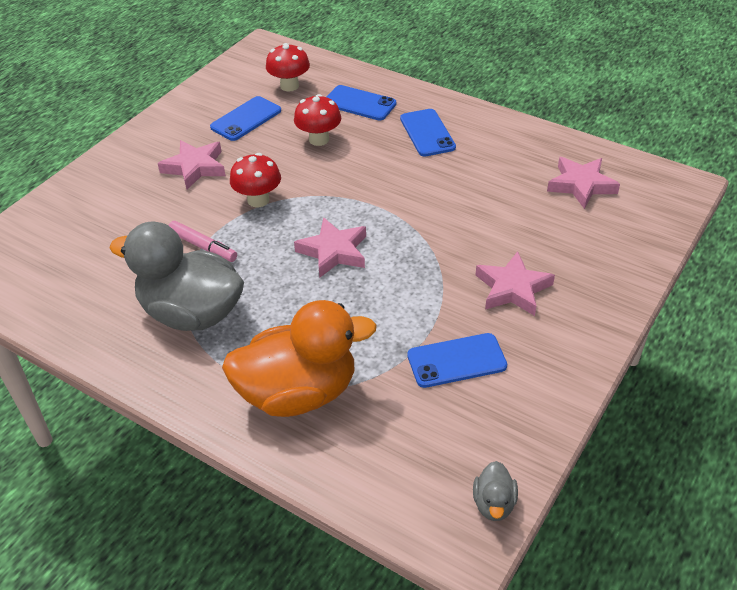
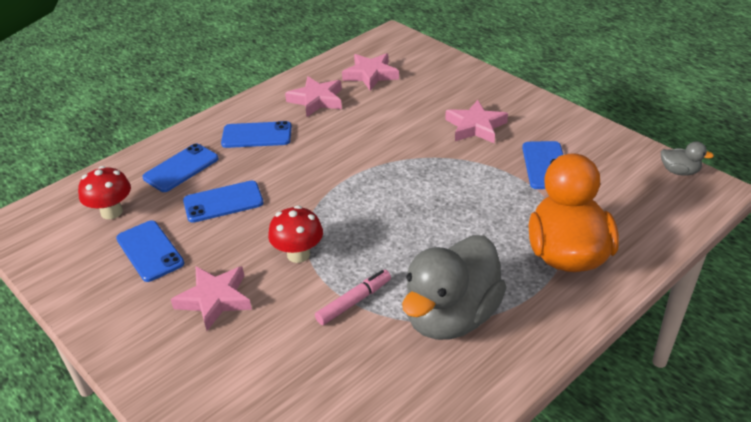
camera: 75 degrees left, 5 degrees down
red mushroom [294,94,341,146] -> blue phone [183,180,263,223]
pink star [294,217,366,278] -> pink star moved to [285,76,342,117]

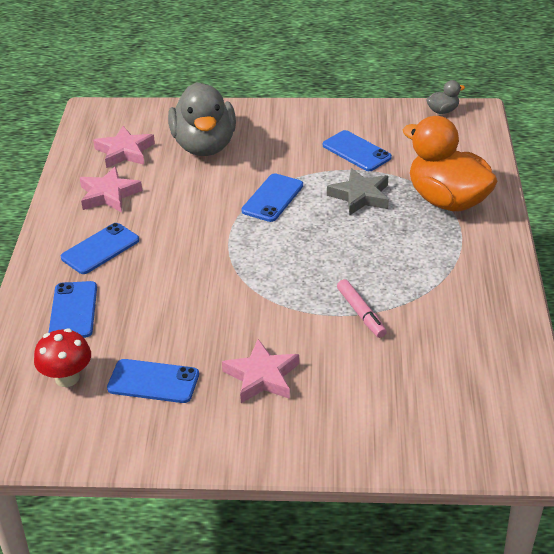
camera: 45 degrees left, 0 degrees up
blue phone [183,180,263,223] -> blue phone moved to [242,174,303,222]
red mushroom [268,206,323,263] -> none
pink marker [315,270,391,325] -> pink marker turned 150 degrees clockwise [337,279,387,338]
grey duck [402,235,507,340] -> grey duck moved to [168,82,236,156]
pink star [445,100,508,143] -> none
none -> grey star [327,168,389,216]

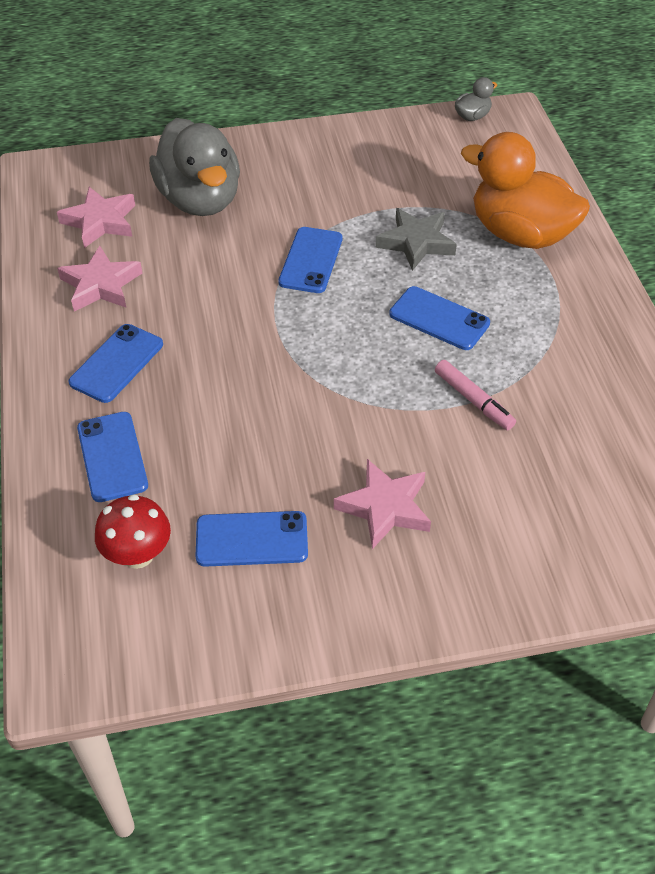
camera: 15 degrees left, 10 degrees up
blue phone [323,130,392,171] -> blue phone moved to [389,286,490,350]

